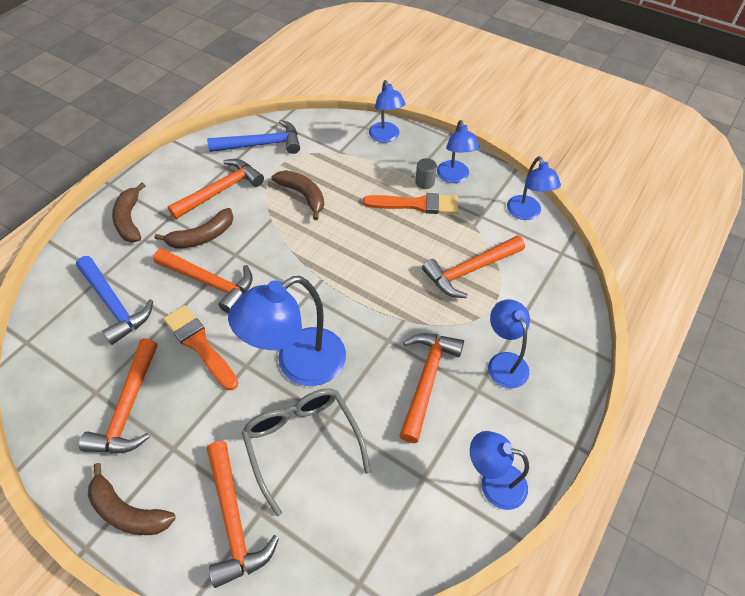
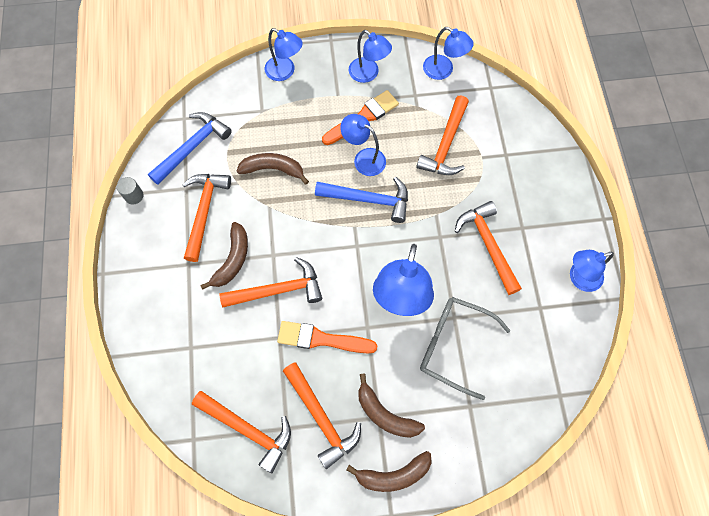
camera: 40 degrees left, 15 degrees up
blue hammer [76,256,153,345] -> blue hammer moved to [315,177,408,223]
brown banana [112,182,146,242] -> brown banana moved to [358,373,425,438]
orange hammer [207,441,279,588] -> orange hammer moved to [192,391,291,473]
grey cylinder [415,158,437,189] -> grey cylinder moved to [117,177,144,204]
blue lamp [488,299,530,389] -> blue lamp moved to [340,114,386,176]

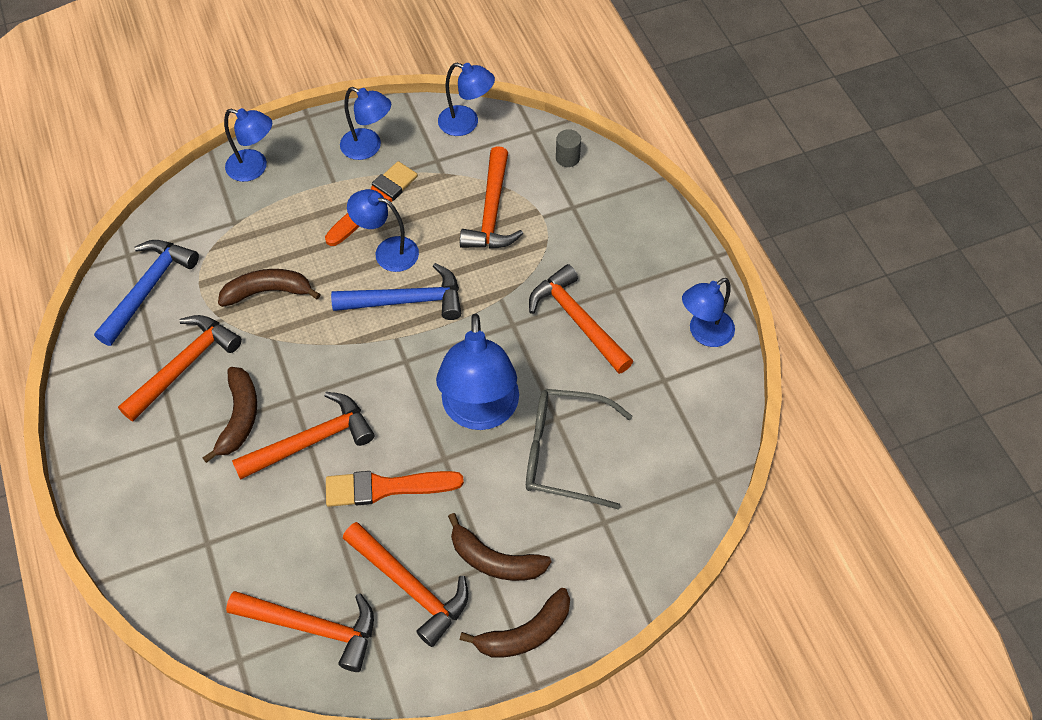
camera: 15 degrees left, 10 degrees down
grey cylinder [117,177,144,204] -> grey cylinder moved to [556,129,581,167]
orange hammer [182,174,231,262] -> orange hammer turned 45 degrees clockwise [118,315,242,421]

